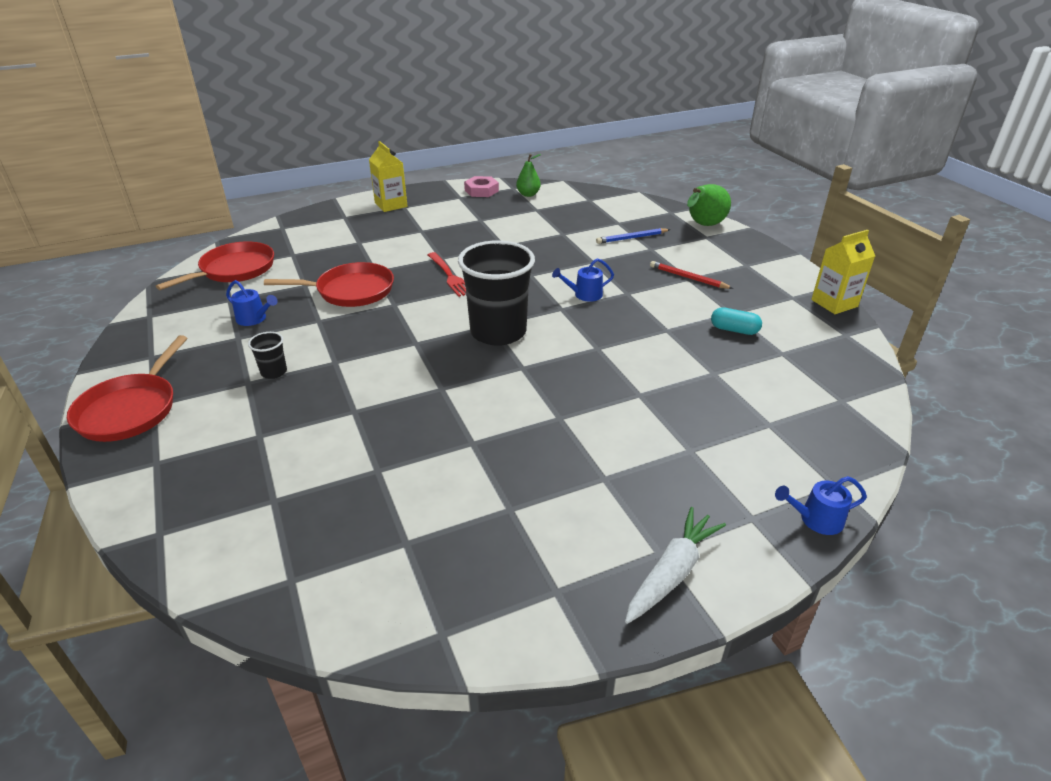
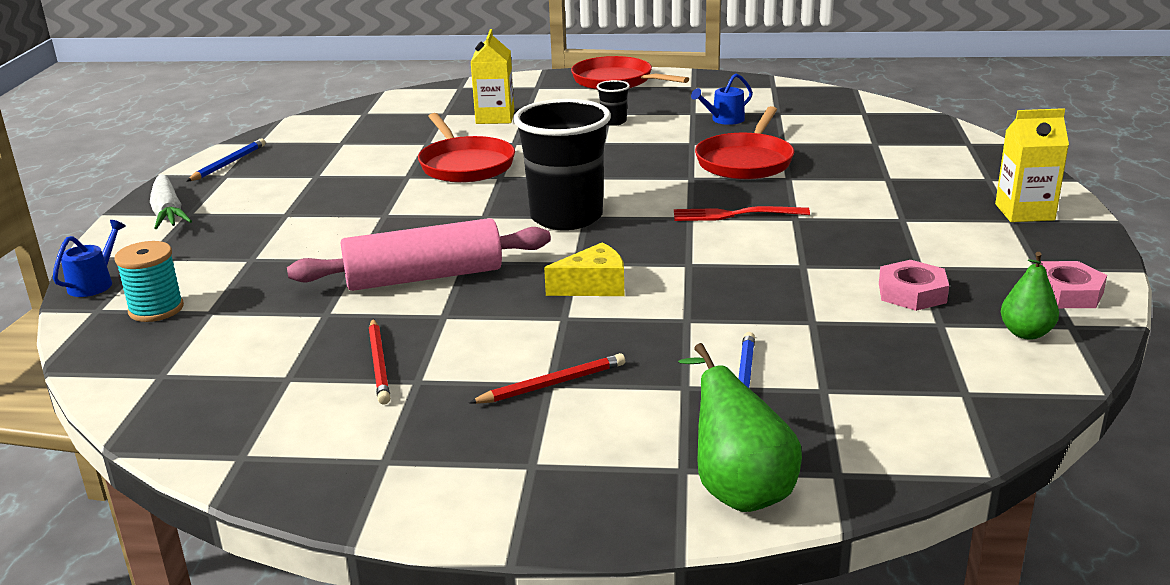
camera: 120 degrees right, 10 degrees down
red pan [156,241,274,290] -> red pan moved to [418,113,515,183]
blue watering can [552,258,614,302] -> yellow cheese [544,242,624,296]
turquoise capsule [711,307,762,335] -> red pencil [369,319,390,405]
yellow carton [811,230,875,314] -> yellow carton moved to [471,29,514,124]
none -> turquoise spool [115,241,184,322]
none -> blue pencil [186,139,266,182]
none -> pink rolling pin [287,218,551,291]
none -> pink nut [879,260,949,311]

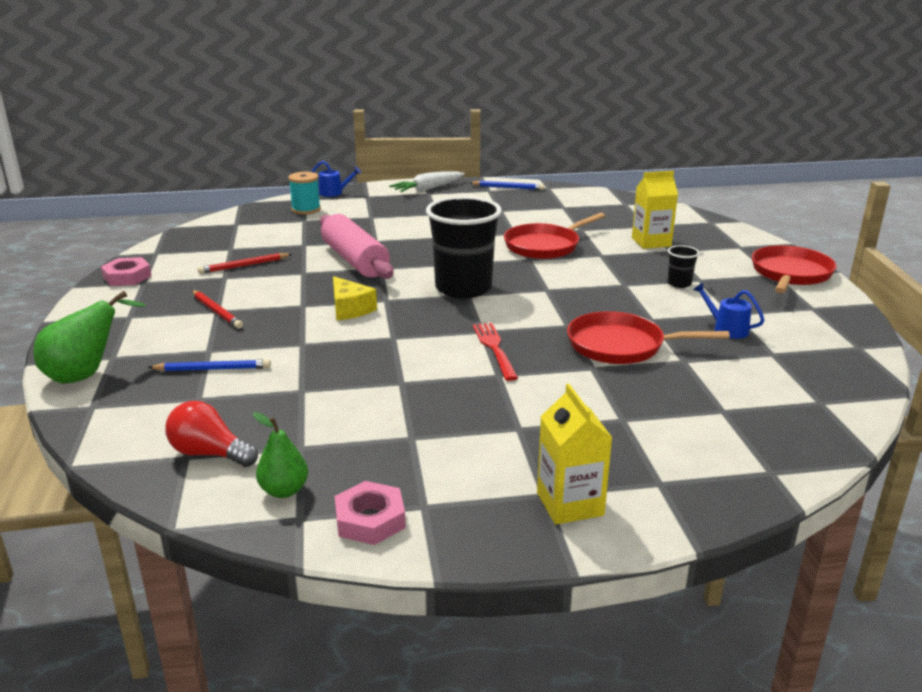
camera: 75 degrees right, 0 degrees up
pink nut [879,260,949,311] -> pink nut moved to [101,257,151,286]
none -> red light bulb [165,401,258,467]

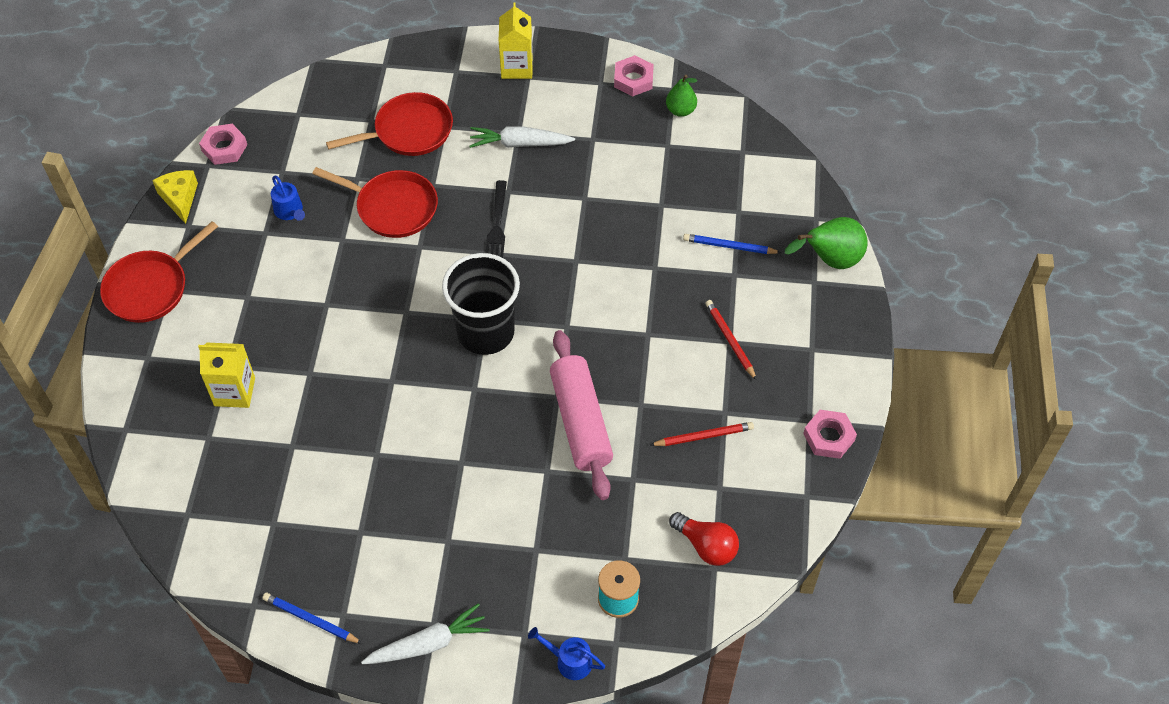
camera: 165 degrees left, 30 degrees up
red light bulb [165,401,258,467] -> red light bulb moved to [669,512,739,566]
yellow cheese [333,276,377,320] -> yellow cheese moved to [152,170,198,224]
red fork [473,323,518,381] -> black fork [485,180,507,258]
red pan [504,212,605,259] -> red pan moved to [326,92,453,156]
black cup [667,245,699,288] -> none
none -> pink nut [199,124,247,165]
none -> white carrot [469,126,575,148]

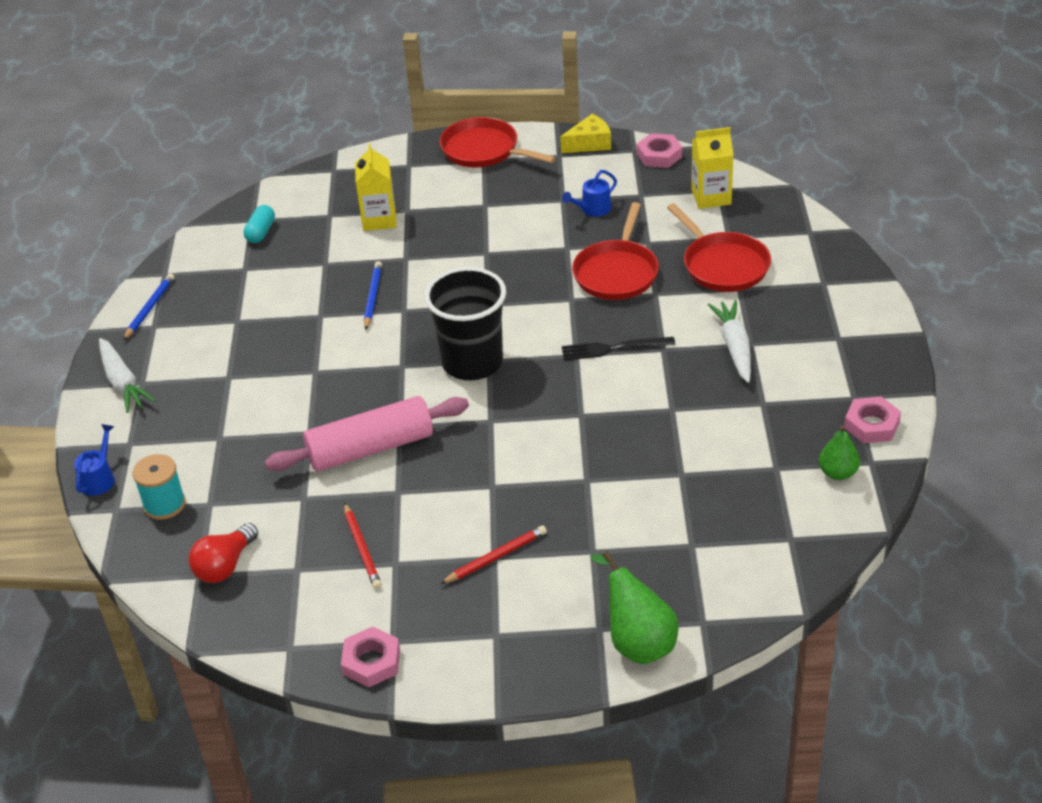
camera: 85 degrees right, 15 degrees down
yellow carton [499,3,533,79] -> yellow carton moved to [691,127,734,209]
blue pencil [683,234,782,254] -> blue pencil moved to [364,261,382,330]
none -> turquoise capsule [244,205,275,243]

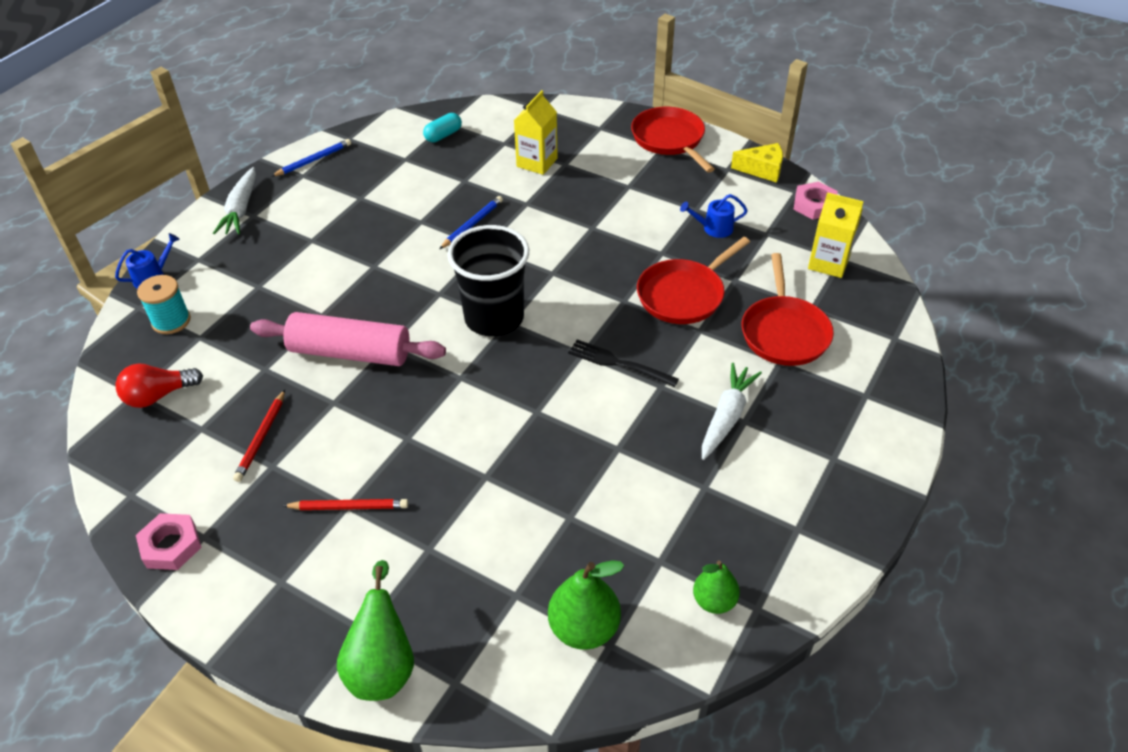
camera: 30 degrees right, 5 degrees up
pink nut [844,396,901,443] -> none
none -> green pear [548,560,624,650]

